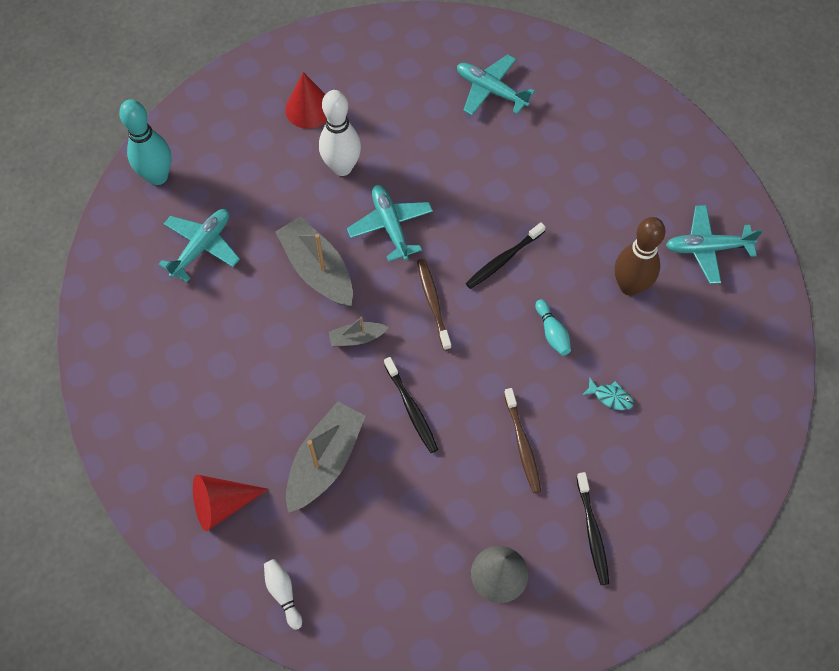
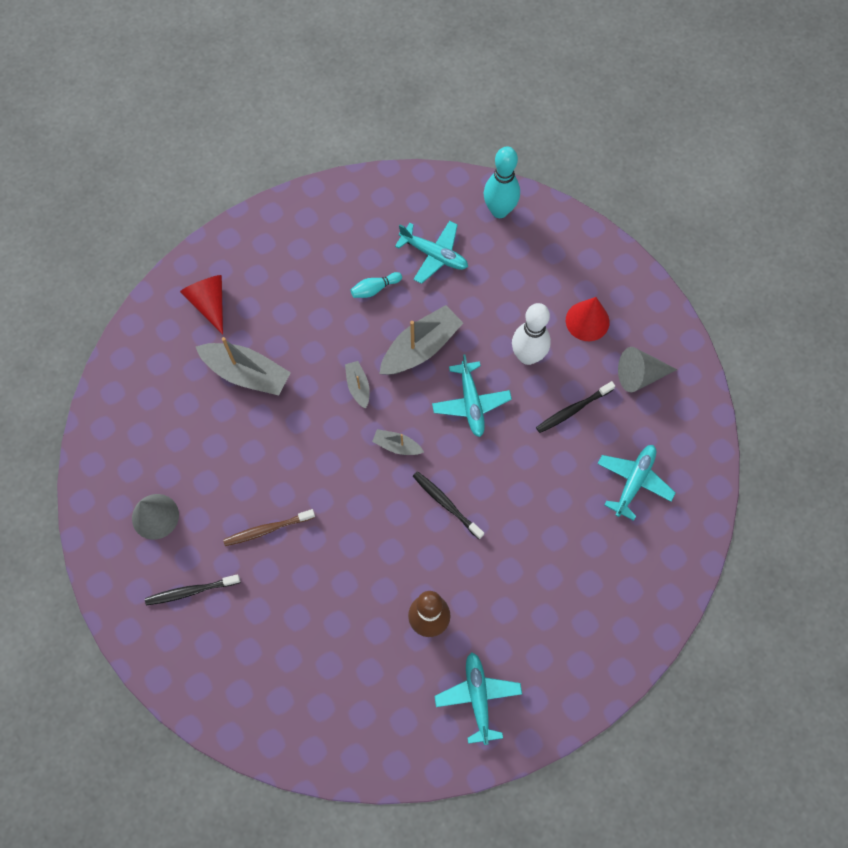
camera: 85 degrees right, 5 degrees up
white bowling pin [264,559,302,630] -> none
turquoise plane [347,185,433,262] -> turquoise plane turned 105 degrees clockwise [432,354,512,437]
black toothbrush [384,357,438,453] -> black toothbrush moved to [536,381,615,433]
brown toothbrush [417,259,451,351] -> grey boat [372,429,424,455]
turquoise bowling pin [535,299,571,356] -> turquoise bowling pin moved to [351,272,402,298]
turquoise fish [582,377,634,410] -> none
none -> grey cone [618,347,677,392]

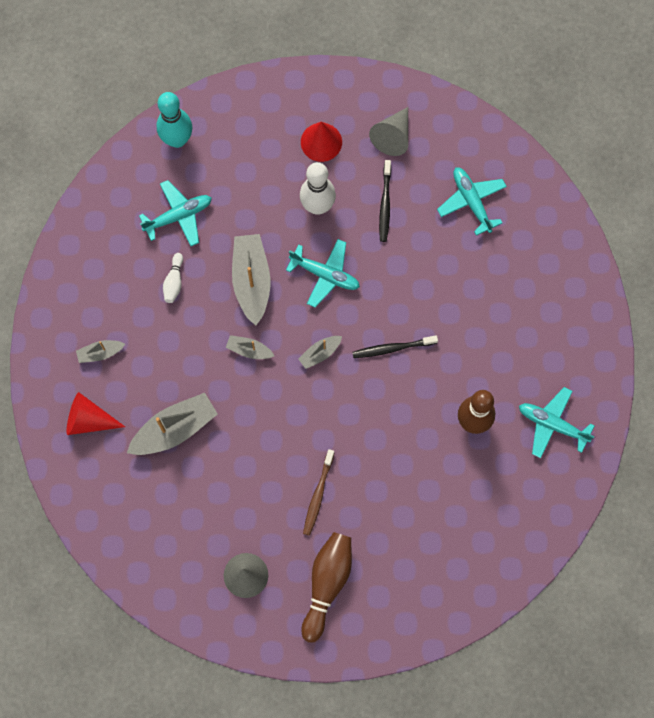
camera: 55 degrees left, 5 degrees up
black toothbrush [145,574,240,605] -> brown bowling pin [301,532,352,642]
turquoise bowling pin [351,272,402,298] -> white bowling pin [163,253,183,303]
none -> grey boat [76,340,125,363]

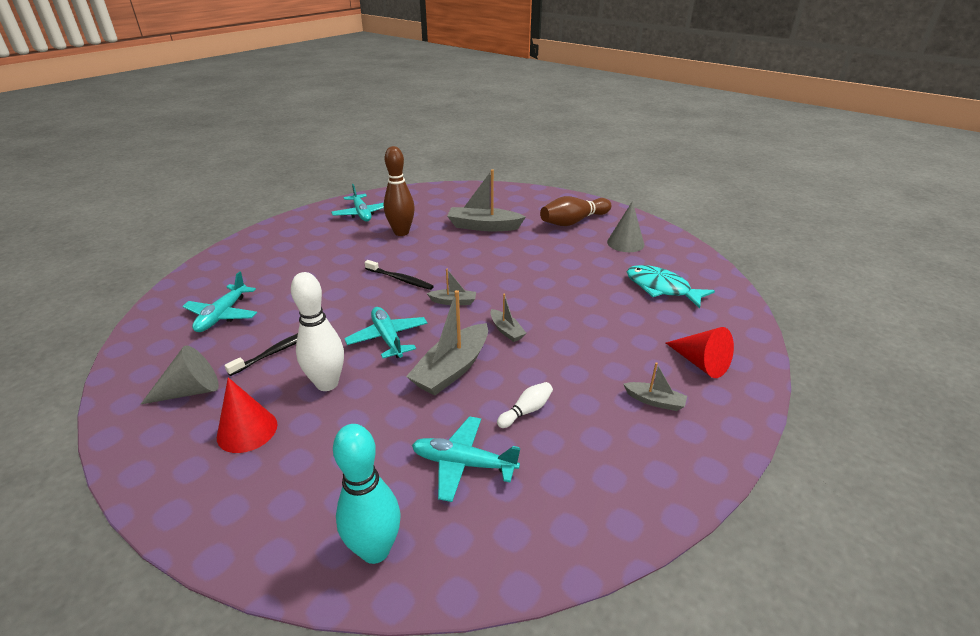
camera: 140 degrees left, 40 degrees down
grey boat [127,393,218,455] -> grey boat moved to [447,169,526,231]
brown toothbrush [303,449,334,536] -> none
none -> turquoise fish [627,265,715,309]

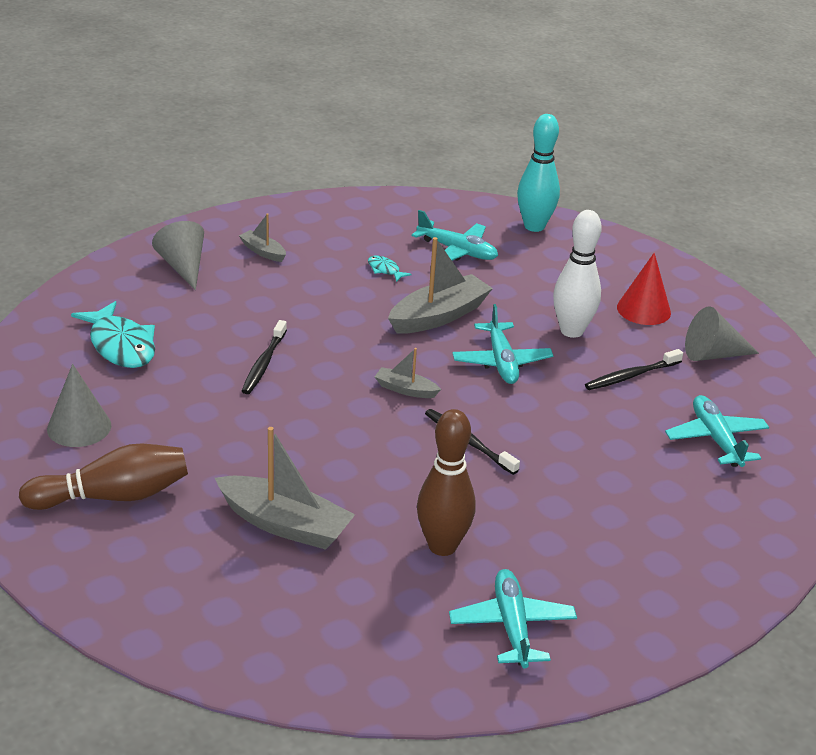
camera: 165 degrees left, 0 degrees up
turquoise plane [182,271,257,332] -> turquoise plane turned 45 degrees counterclockwise [665,395,769,467]
grey boat [490,294,526,342] -> none
white bowling pin [497,382,553,428] -> turquoise fish [368,256,412,282]
red cone [666,327,734,378] -> grey cone [152,221,204,290]
none -> black toothbrush [242,320,287,394]

